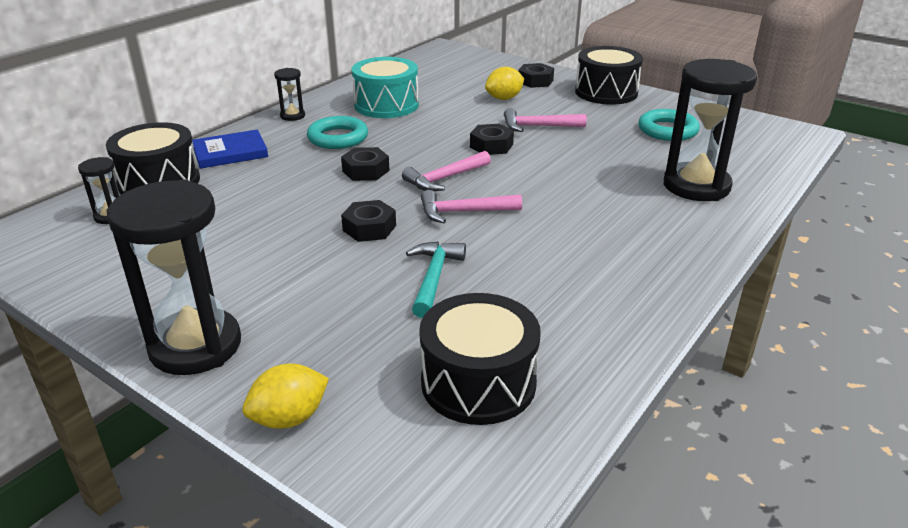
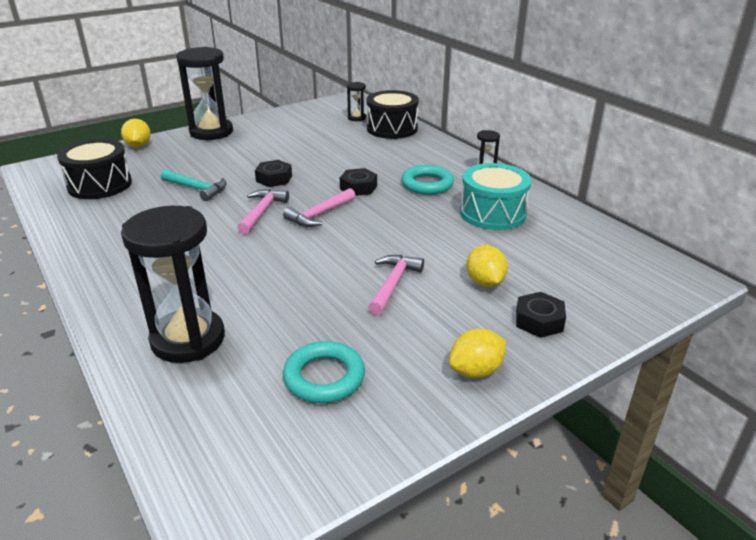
camera: 110 degrees right, 0 degrees up
blue book [192,130,268,169] -> none
pink hammer [402,151,491,191] -> pink hammer turned 120 degrees counterclockwise [283,188,355,227]
black nut [470,124,514,155] -> none
black drum [575,46,643,105] -> yellow lemon [449,329,506,378]

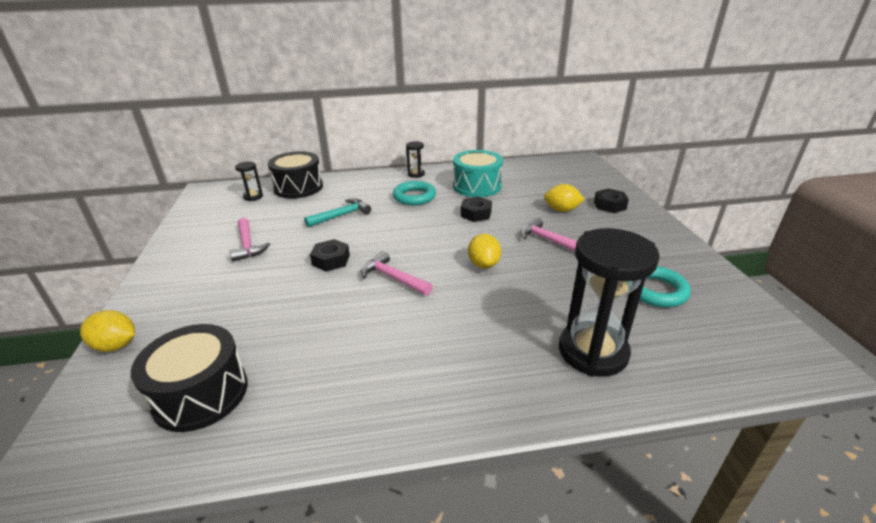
camera: 65 degrees left, 0 degrees up
turquoise hammer [161,169,227,201] -> turquoise hammer moved to [304,198,371,227]
black hourglass [176,47,233,140] -> none
pink hammer [283,188,355,227] -> pink hammer moved to [229,218,270,262]
black nut [340,168,377,196] -> black nut moved to [460,197,492,222]
yellow lemon [449,329,506,378] -> yellow lemon moved to [468,234,501,268]

